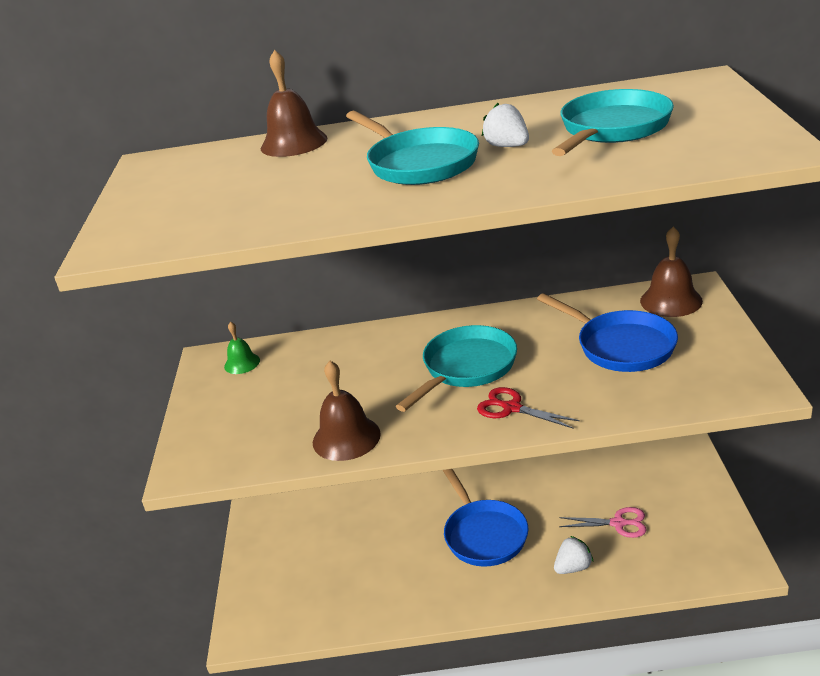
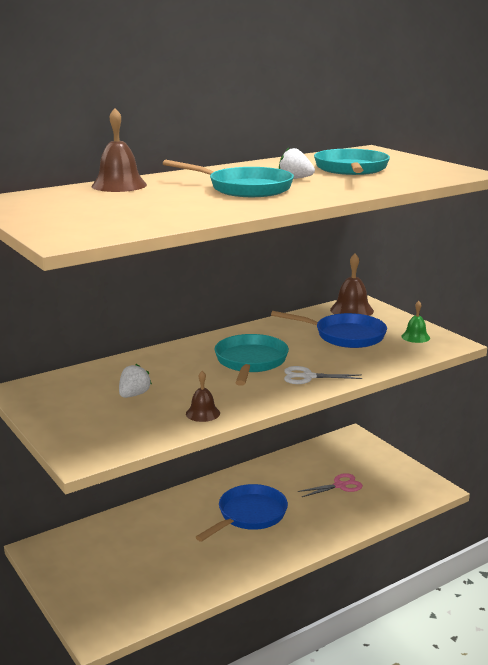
camera: 35 degrees left, 10 degrees down
green bell [224,322,260,374] -> green bell moved to [401,301,430,343]
brown bell [313,361,381,461] -> brown bell [186,371,220,422], size x0.61
blue pan [443,469,528,567] -> blue pan turned 90 degrees counterclockwise [196,484,288,542]
red scissors [477,387,580,429] -> white scissors [284,366,363,384]
white strawberry [554,536,593,574] -> white strawberry moved to [119,364,152,398]

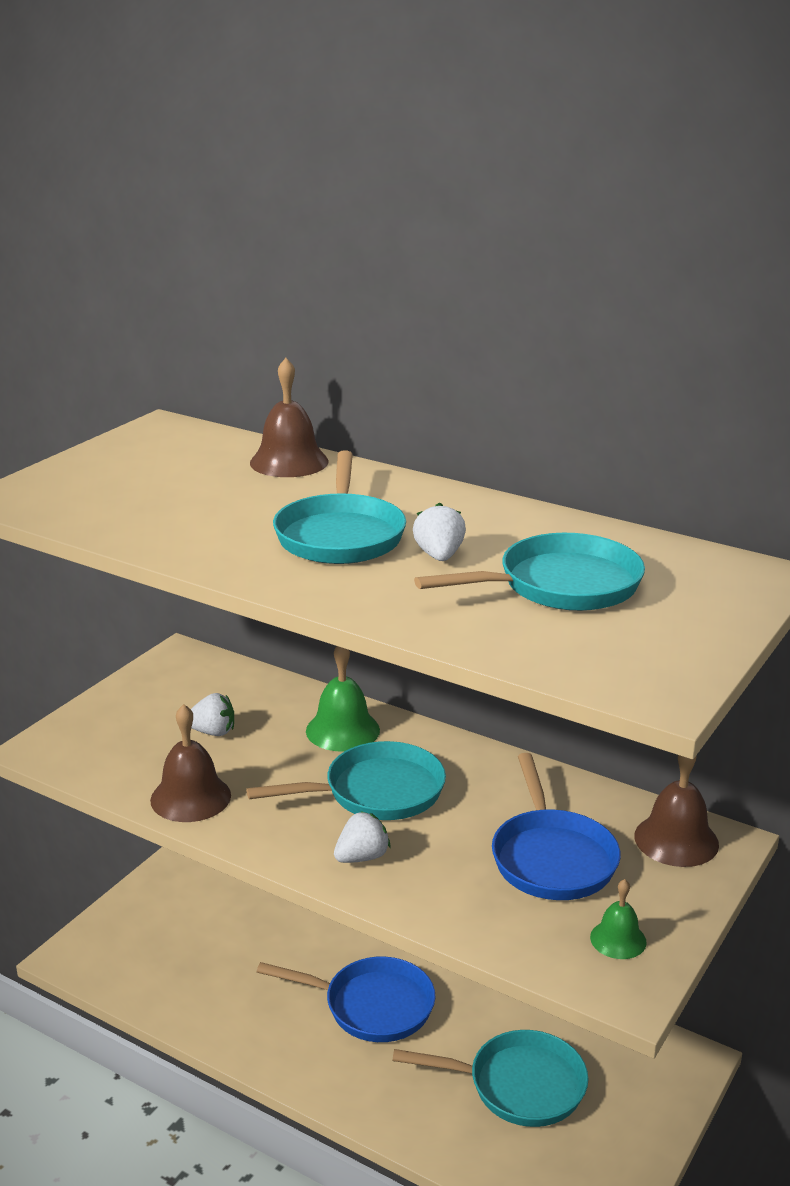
camera: 65 degrees right, 5 degrees up
brown bell [186,371,220,422] -> brown bell [150,704,231,822], size x1.65
white scissors [284,366,363,384] -> white strawberry [334,811,390,863]
pink scissors [298,473,363,497] -> turquoise pan [392,1030,588,1127]
none -> green bell [306,646,380,751]

